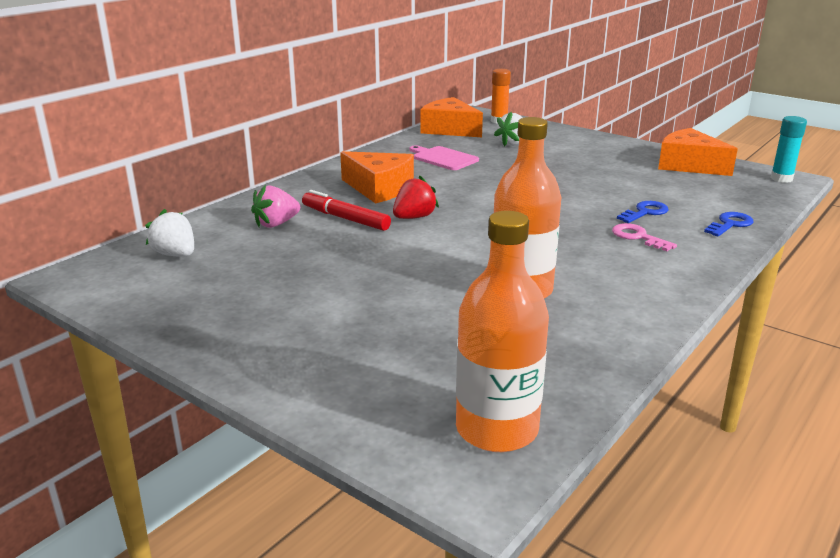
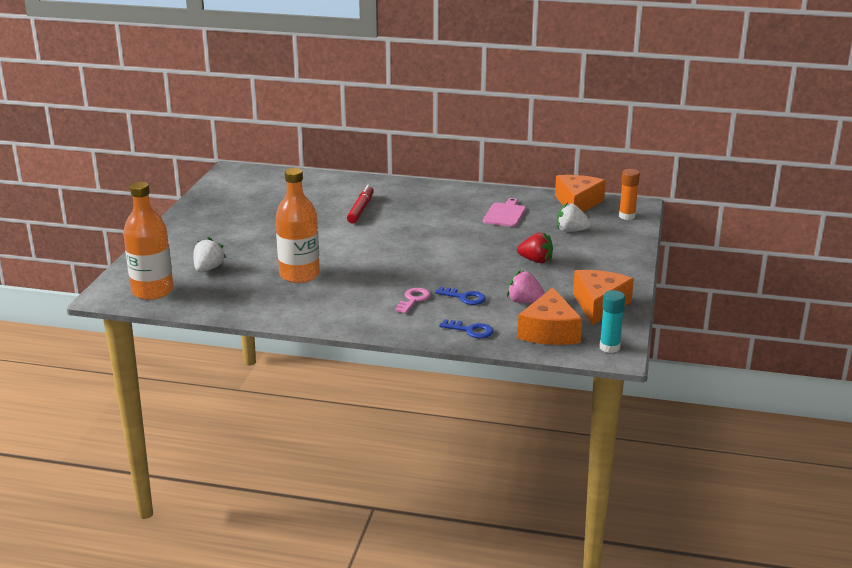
camera: 65 degrees right, 0 degrees up
white strawberry [145,209,194,257] -> white strawberry moved to [193,237,226,272]
pink strawberry [251,185,300,228] -> pink strawberry moved to [507,270,545,303]
orange cheese [340,151,414,204] -> orange cheese moved to [517,287,582,345]
red strawberry [393,175,439,219] -> red strawberry moved to [517,232,553,263]

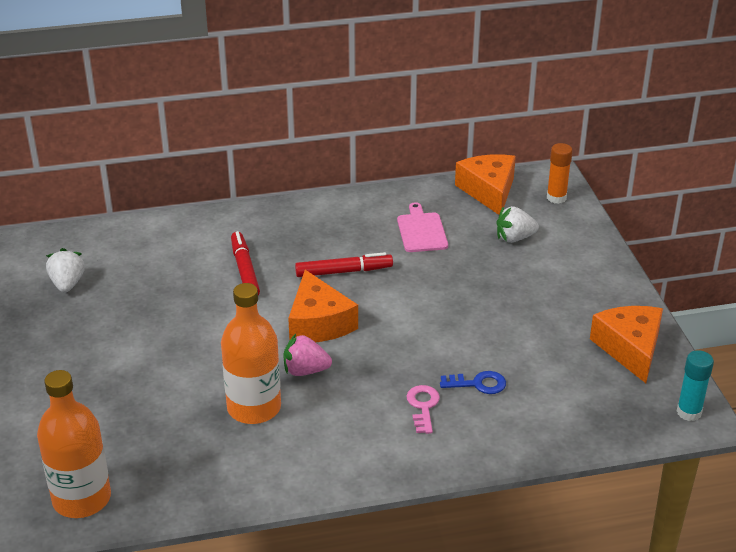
camera: 25 degrees left, 10 degrees up
white strawberry [193,237,226,272] -> white strawberry moved to [46,248,85,292]
blue key [439,319,493,338] -> none
pink strawberry [507,270,545,303] -> pink strawberry moved to [284,334,332,376]
red strawberry [517,232,553,263] -> none
orange cheese [517,287,582,345] -> orange cheese moved to [288,270,358,342]
none -> red marker [295,252,393,277]

